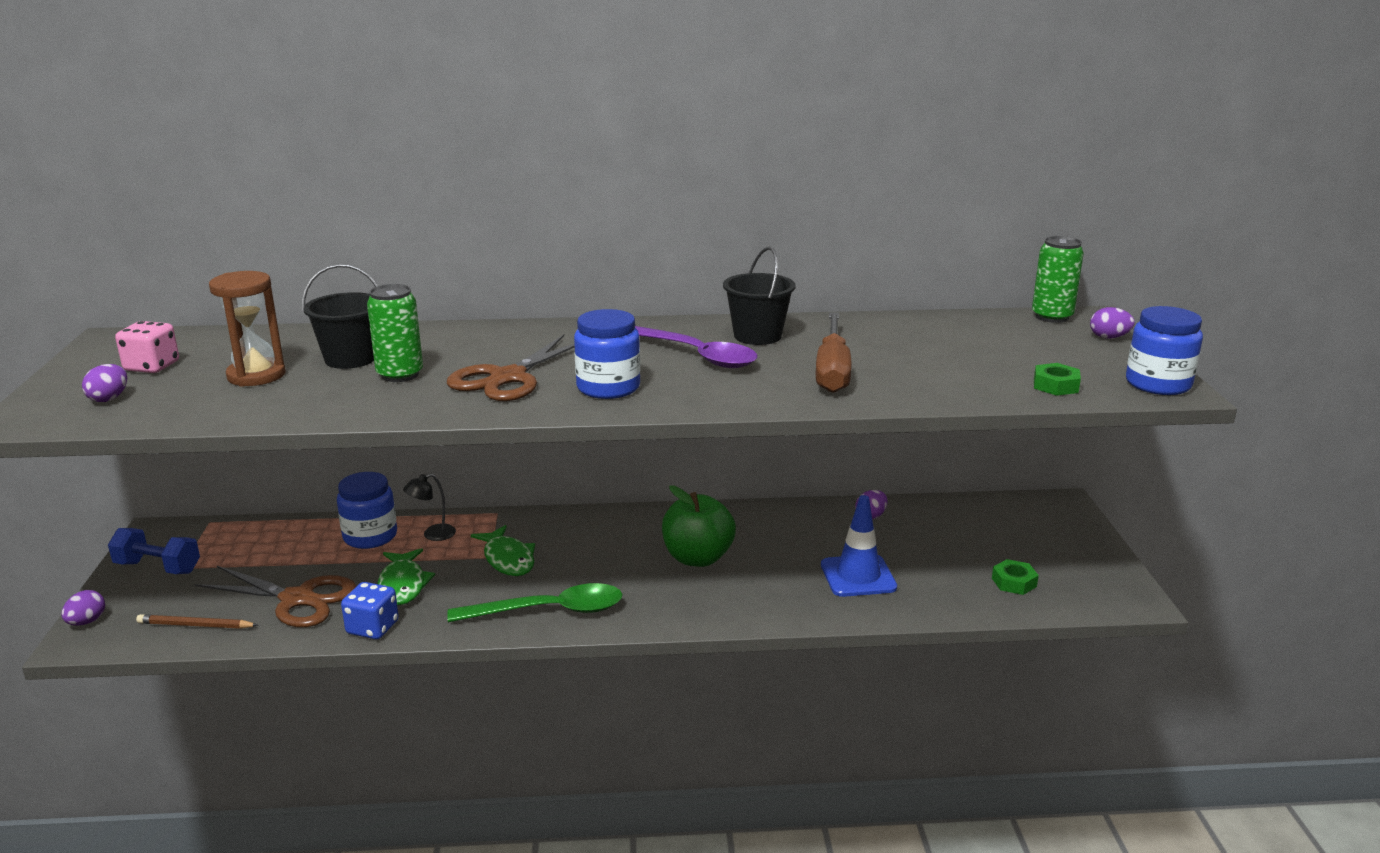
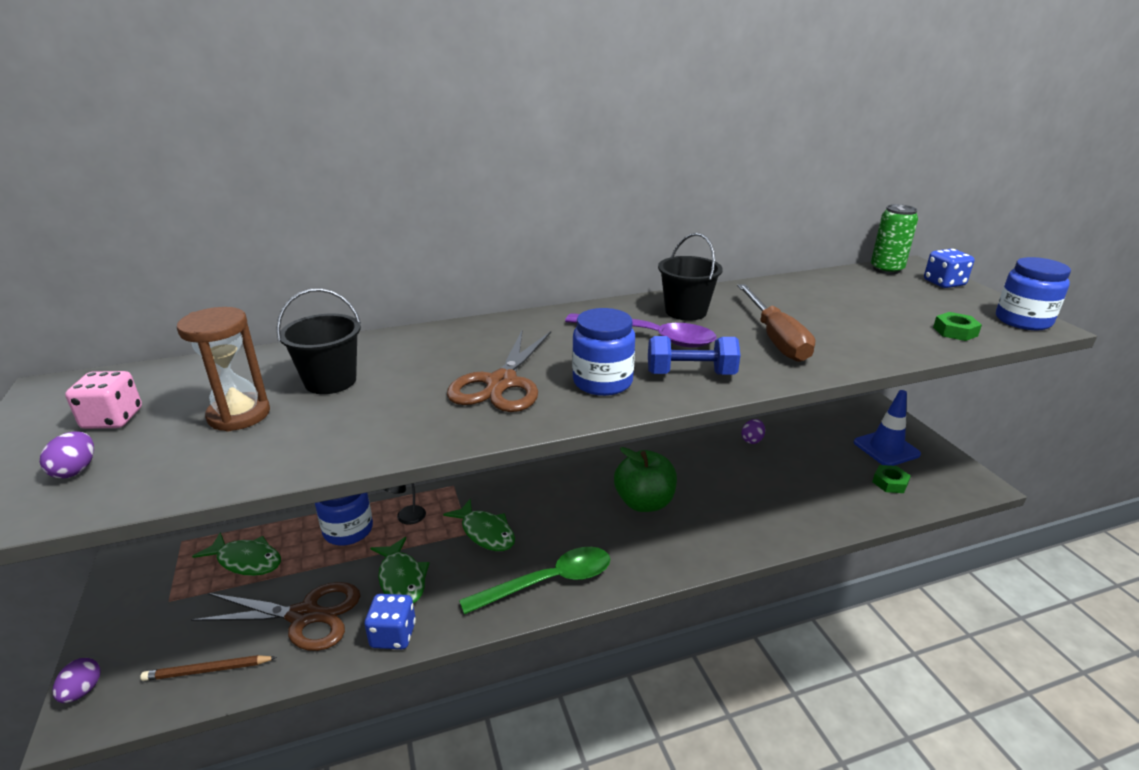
camera: 15 degrees left, 5 degrees up
blue dumbbell [108,528,200,574] -> blue dumbbell moved to [648,336,741,375]
green can [367,284,423,382] -> none
blue traffic cone [821,495,897,597] -> blue traffic cone moved to [854,390,921,466]
purple egg [1090,307,1135,338] -> blue dice [924,249,975,288]
none -> green fish [192,532,281,576]

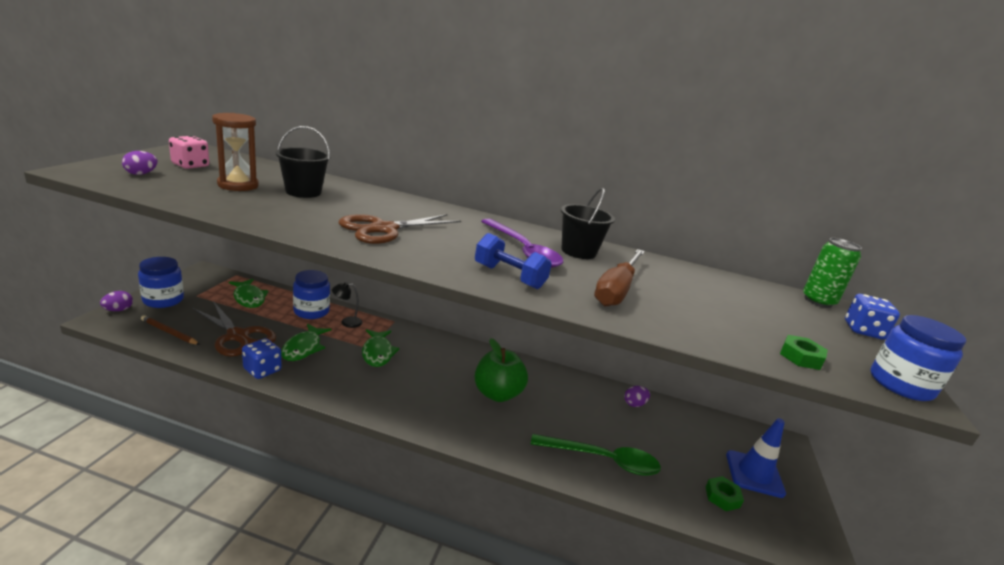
camera: 30 degrees right, 5 degrees down
green spoon [459,547,610,614] -> green spoon moved to [531,434,661,476]
blue jar [572,308,635,396] -> blue jar moved to [138,257,184,308]

